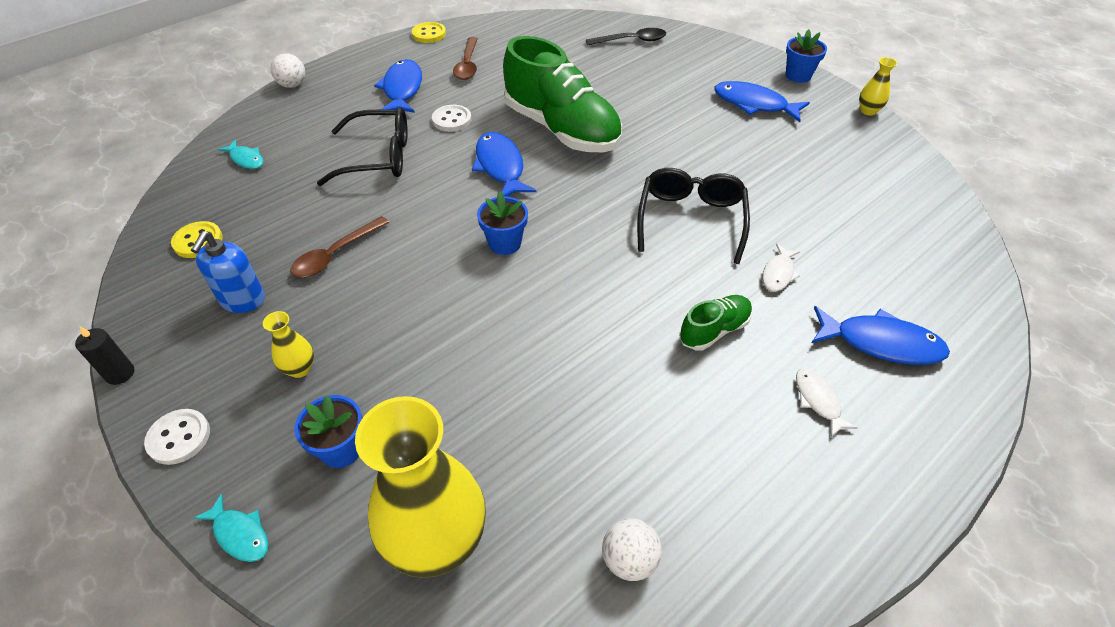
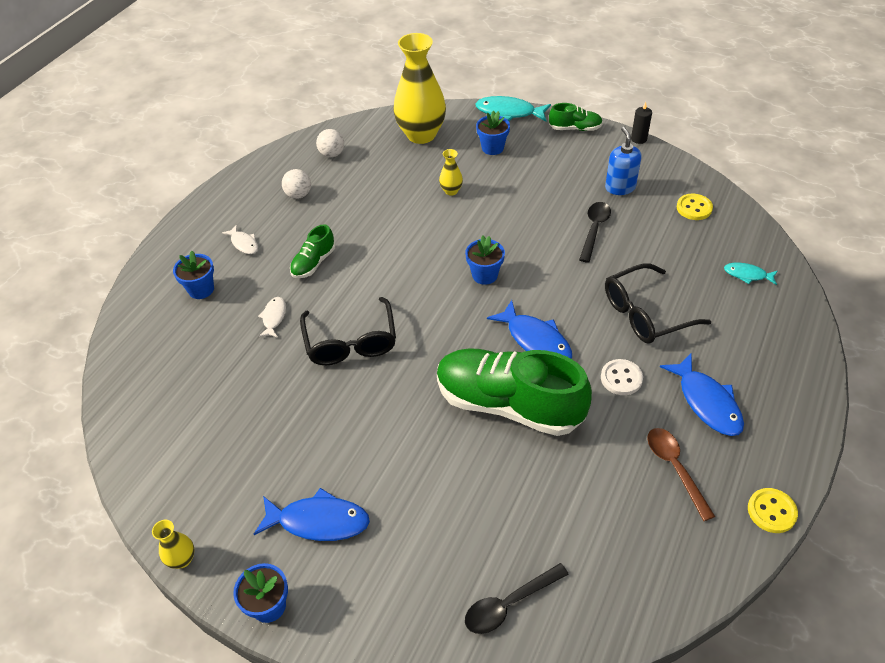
camera: 160 degrees right, 0 degrees up
white button [144,409,210,465] -> green shoe [549,103,603,131]
turquoise fish [194,493,269,562] -> turquoise fish [475,96,551,122], size x1.77
yellow vase [263,311,314,378] -> yellow vase moved to [439,149,463,196]
white ball [271,53,305,88] -> white ball moved to [282,169,311,199]
brown spoon [291,216,389,277] -> black spoon [579,202,611,263]
blue fish [812,306,950,365] -> blue flower pot [173,251,214,299]

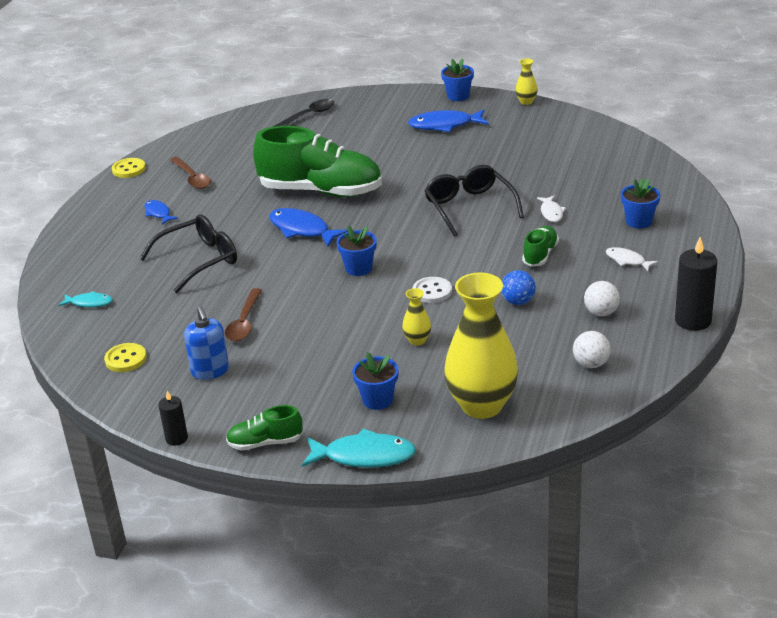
camera: 170 degrees right, 15 degrees down
black spoon [579,202,611,263] -> brown spoon [225,288,262,342]
white button [601,359,643,395] -> white button moved to [413,277,452,303]
blue fish [660,354,744,436] -> blue fish [145,200,178,224], size x0.57
none -> blue ball [501,270,536,305]
none -> black candle [675,237,717,331]

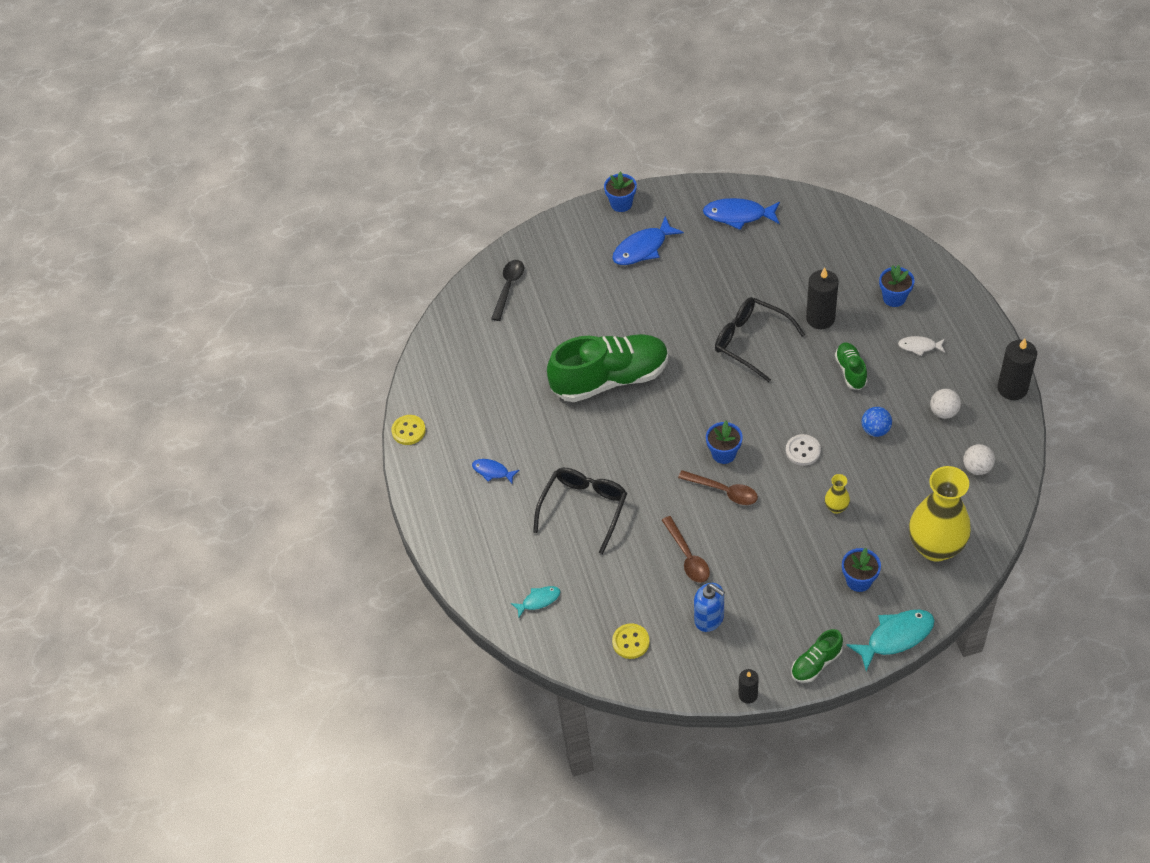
camera: 30 degrees left, 20 degrees up
brown spoon [170,157,211,189] -> brown spoon moved to [678,470,758,505]
blue fish [269,208,348,247] -> blue fish moved to [703,198,780,230]
yellow vase [515,58,538,105] -> none
white fish [537,195,566,222] -> black candle [806,268,839,329]

